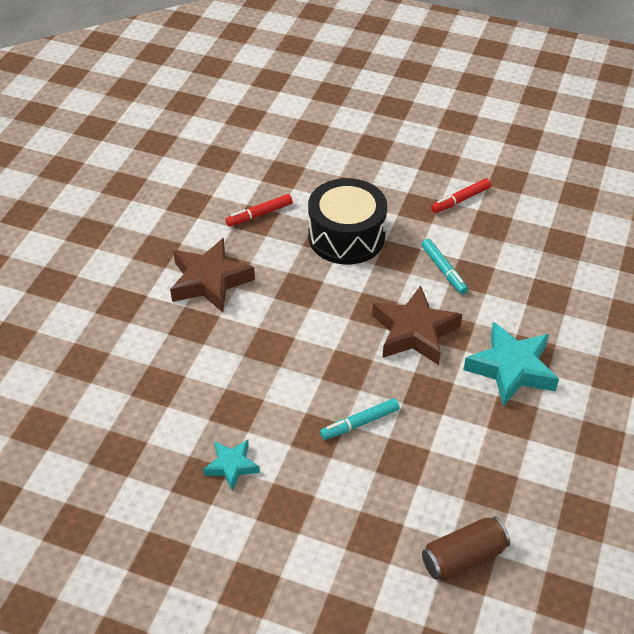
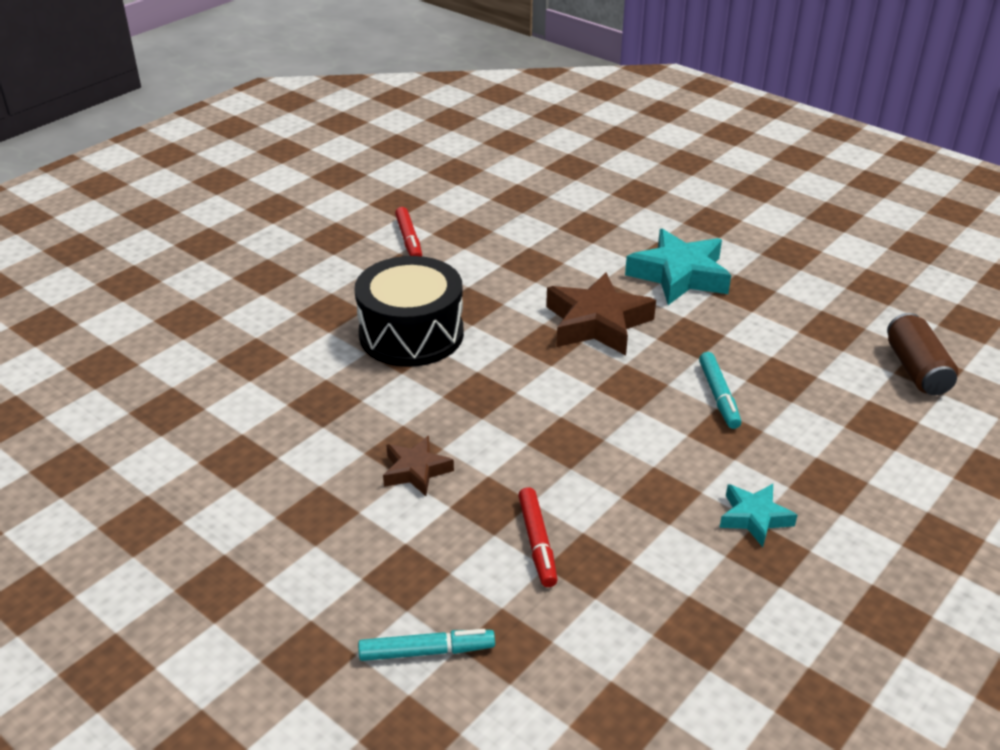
camera: 70 degrees left, 10 degrees down
brown star [170,238,255,312] -> brown star [383,436,454,496], size x0.56
red marker [225,194,293,226] -> red marker moved to [518,487,557,587]
turquoise marker [421,239,468,294] -> turquoise marker moved to [358,629,495,661]

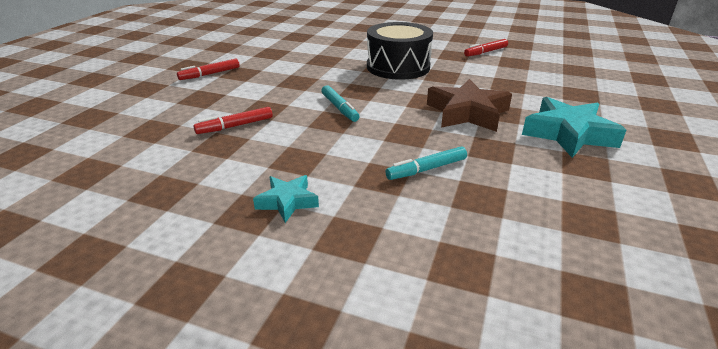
camera: 70 degrees right, 5 degrees down
turquoise marker [358,629,495,661] -> turquoise marker moved to [321,85,360,122]
brown star [383,436,454,496] -> none
brown can [887,313,958,395] -> none
none -> red marker [177,59,240,80]

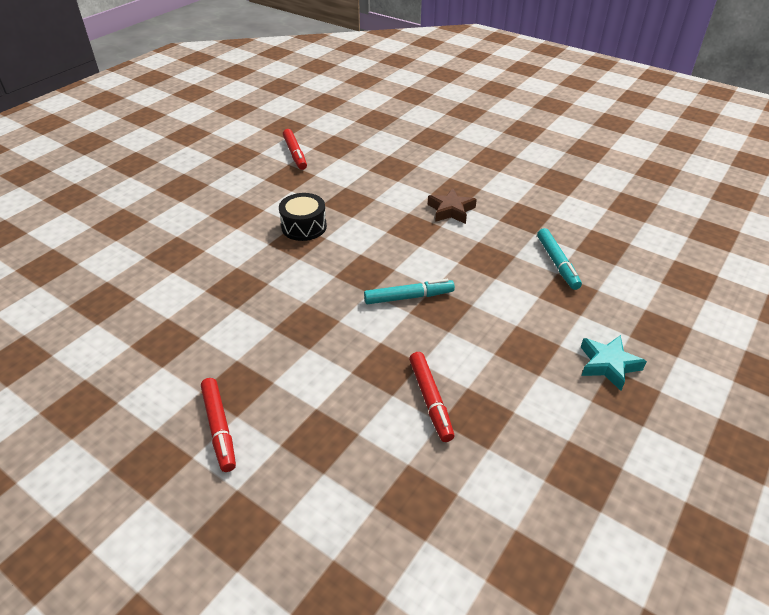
camera: 75 degrees left, 10 degrees up
black drum [367,22,433,80] -> black drum [279,193,327,241], size x0.53
brown star [427,79,512,132] -> brown star [428,188,477,224], size x0.56
turquoise star [522,97,626,158] -> none

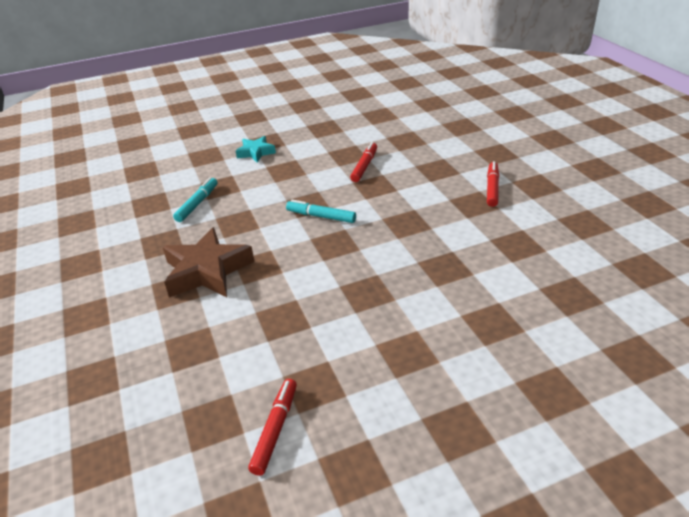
camera: 145 degrees left, 5 degrees down
black drum [279,193,327,241] -> none
brown star [428,188,477,224] -> brown star [163,227,254,298], size x1.80

